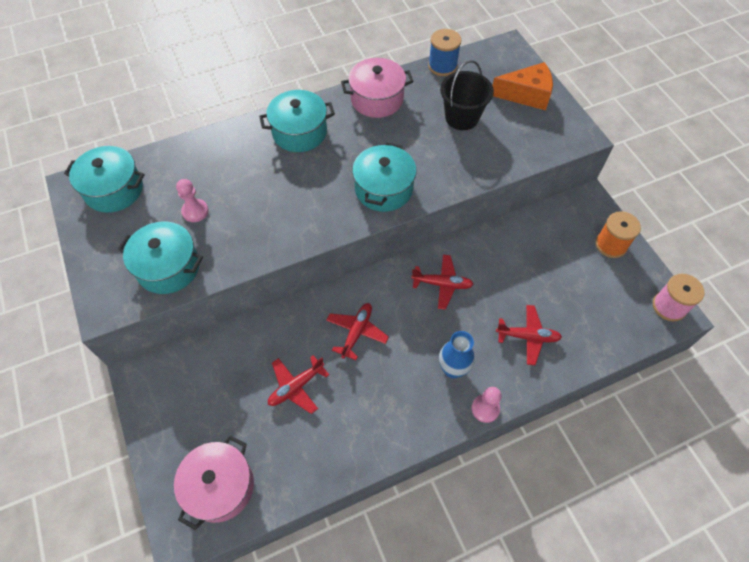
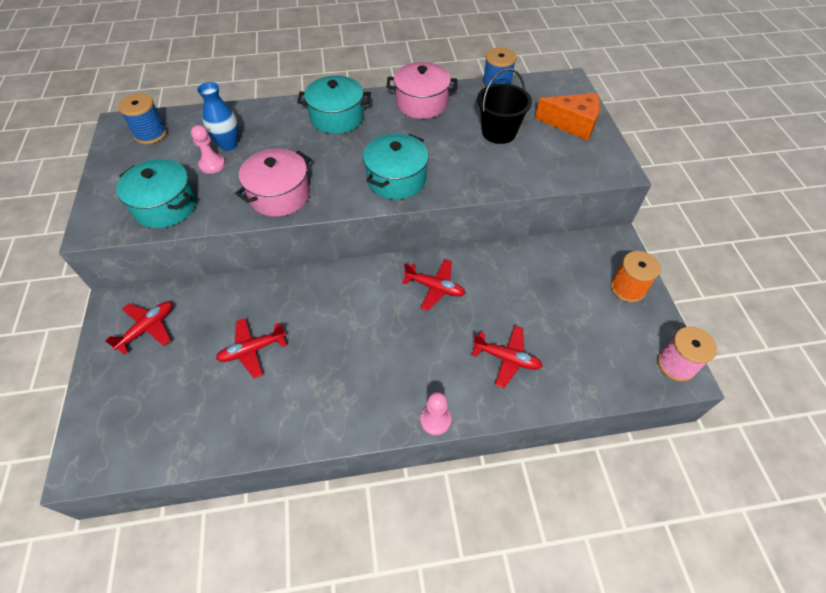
camera: 15 degrees right, 5 degrees down
turquoise pot [64,146,145,213] -> blue spool [118,93,167,144]
pink pot [174,435,254,530] -> pink pot moved to [235,149,311,217]
red plane [326,303,389,360] -> red plane moved to [105,302,172,355]
blue vase [439,331,475,379] -> blue vase moved to [197,82,238,151]

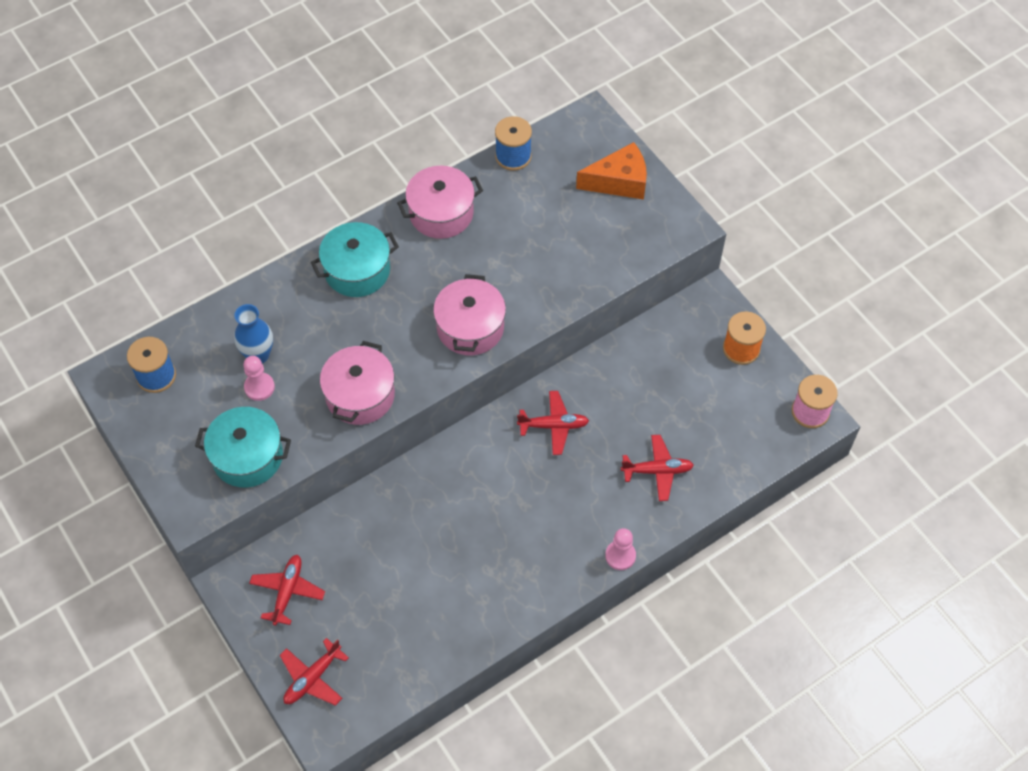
camera: 25 degrees left, 5 degrees up
red plane [216,318,287,379] -> red plane moved to [280,638,349,706]
turquoise pot [363,134,429,200] -> pink pot [433,274,506,355]
black bucket [477,68,532,144] -> none

